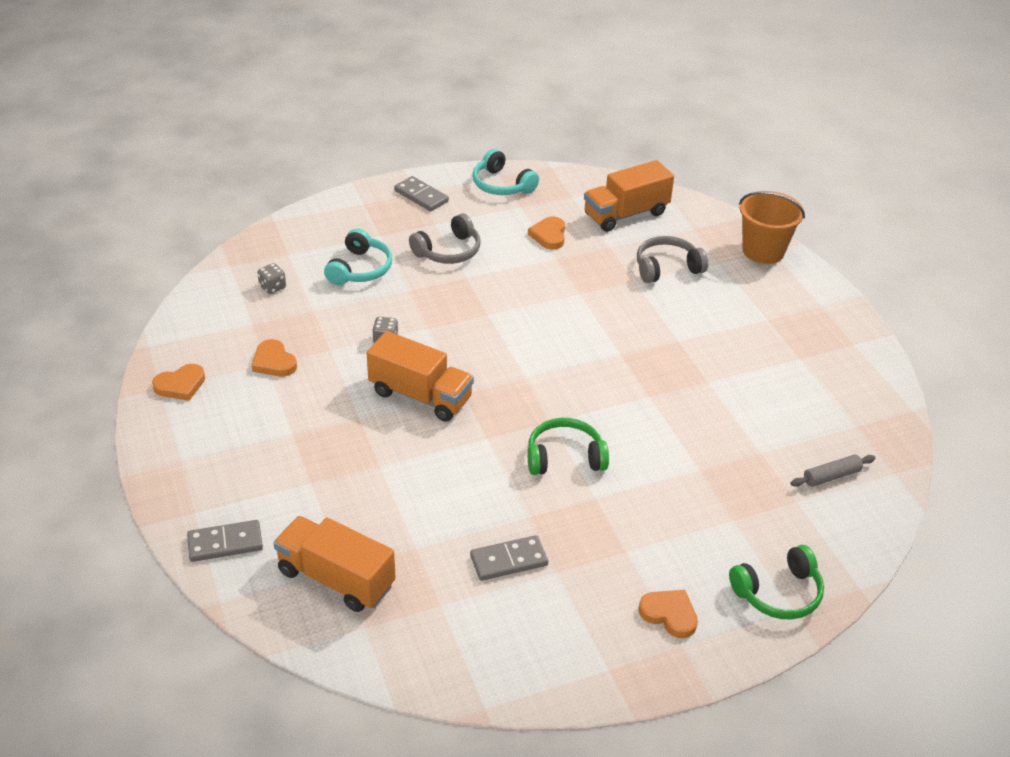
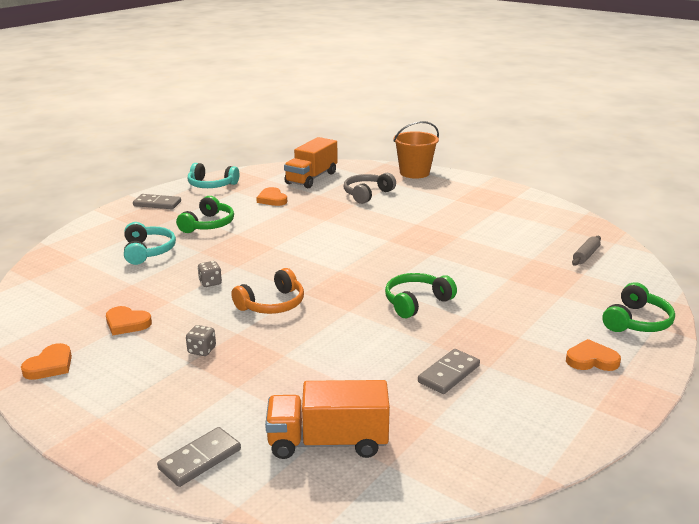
camera: 30 degrees left, 15 degrees down
grey dice [257,263,286,294] -> grey dice moved to [186,325,216,356]
orange truck [367,331,474,422] -> orange headphones [231,268,304,314]
grey headphones [409,214,480,264] -> green headphones [176,196,234,233]

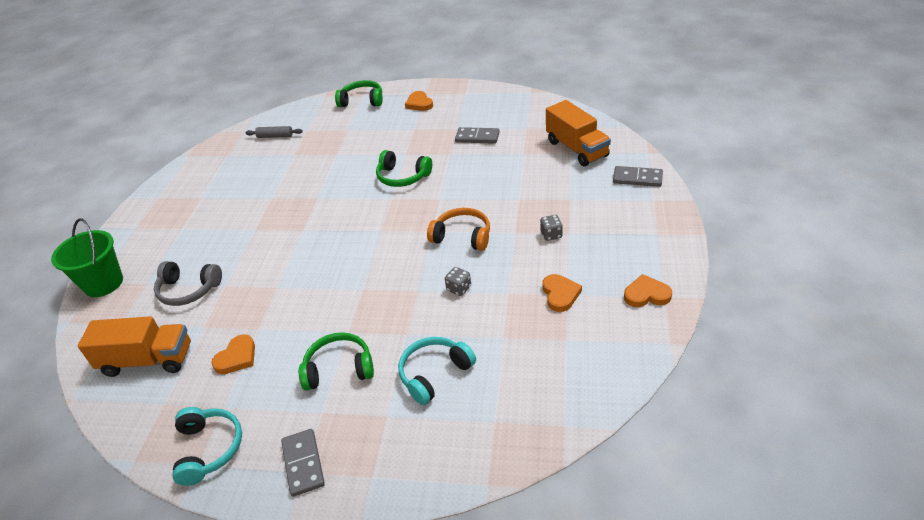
camera: 115 degrees left, 15 degrees up
orange bucket [394,121,439,179] -> green bucket [51,218,123,297]

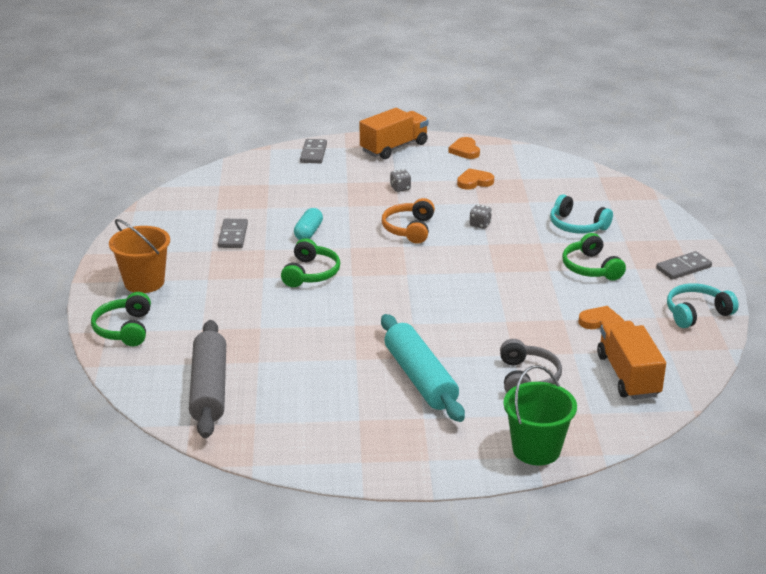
camera: 105 degrees left, 10 degrees down
grey rolling pin [245,126,303,138] -> grey rolling pin [189,320,226,438], size x2.16
orange heart [405,91,433,111] -> orange bucket [109,219,170,293]
orange truck [546,100,611,166] -> orange truck moved to [360,108,429,159]
none -> turquoise capsule [294,208,323,240]
none -> turquoise rolling pin [381,314,465,422]

